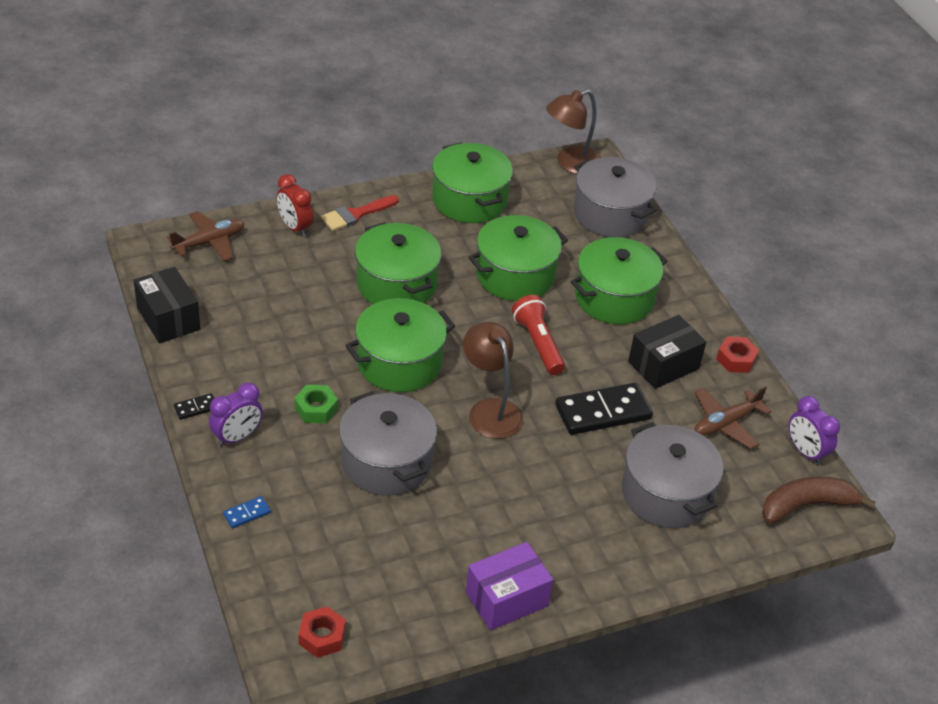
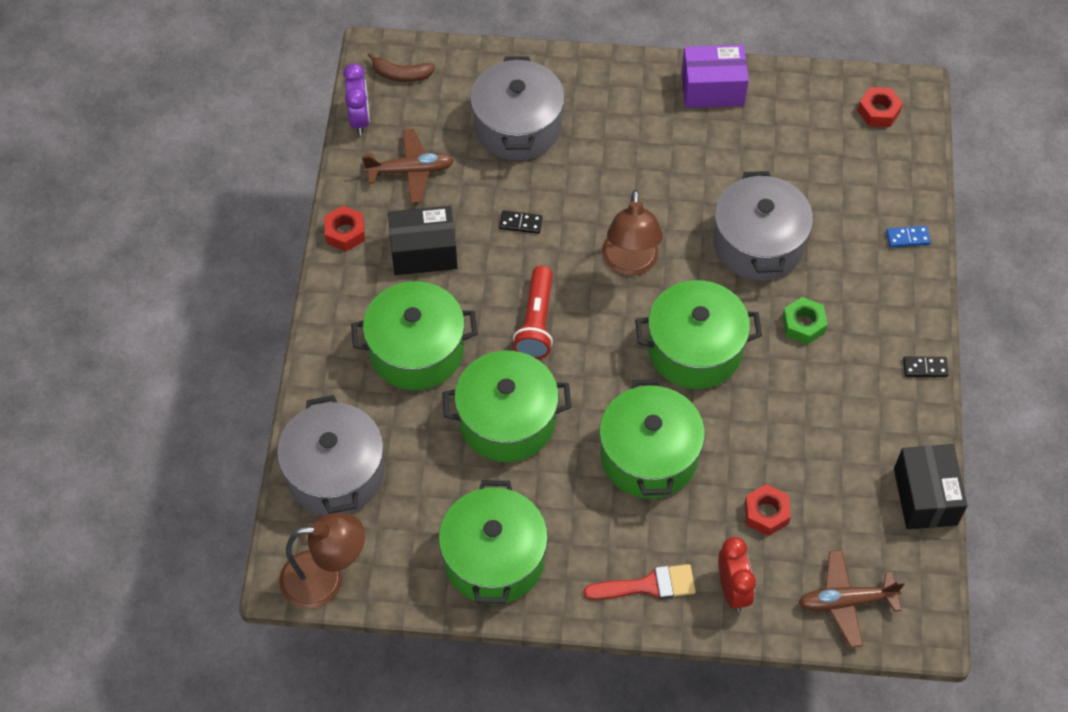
camera: 150 degrees left, 15 degrees up
purple clock [209,382,263,447] -> none
black domino [555,383,653,435] -> black domino [499,210,543,234], size x0.44
brown banana [762,477,876,524] -> brown banana [368,52,435,82], size x0.62
none -> red nut [745,484,791,536]

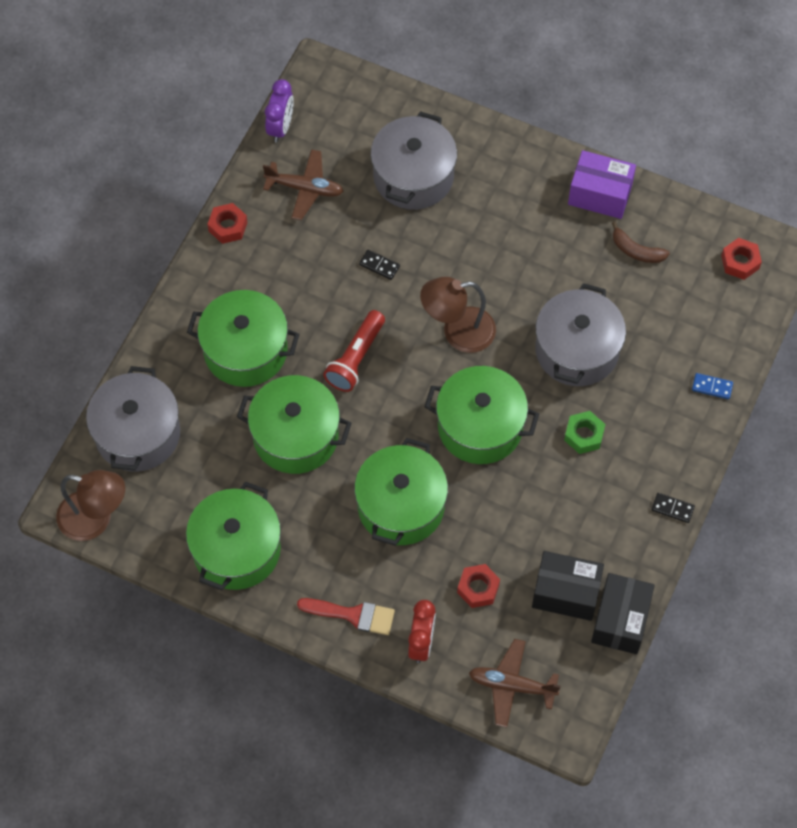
camera: 20 degrees right, 5 degrees up
brown banana [368,52,435,82] -> brown banana moved to [612,221,670,263]
black box [388,206,458,275] -> black box moved to [532,551,604,621]
brown lamp [602,190,663,276] -> brown lamp turned 60 degrees clockwise [420,277,496,353]

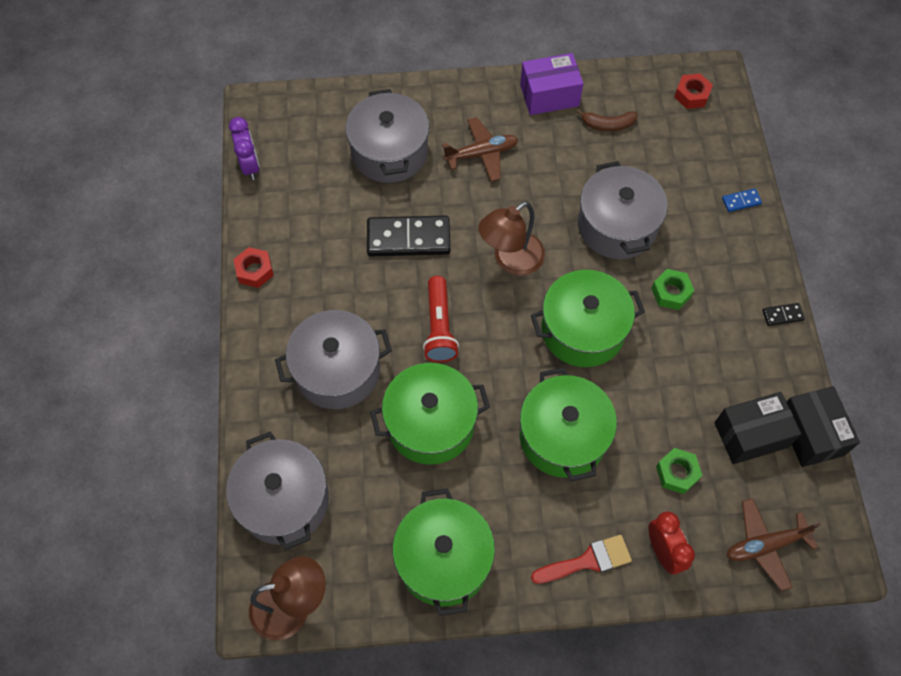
camera: 30 degrees left, 0 degrees up
green pot [187,290,300,387] -> grey pot [275,310,392,409]
brown plane [263,149,344,220] -> brown plane moved to [442,117,518,181]
black domino [359,250,400,280] -> black domino [367,216,450,256], size x2.26
red nut [457,564,500,608] -> green nut [656,448,702,494]

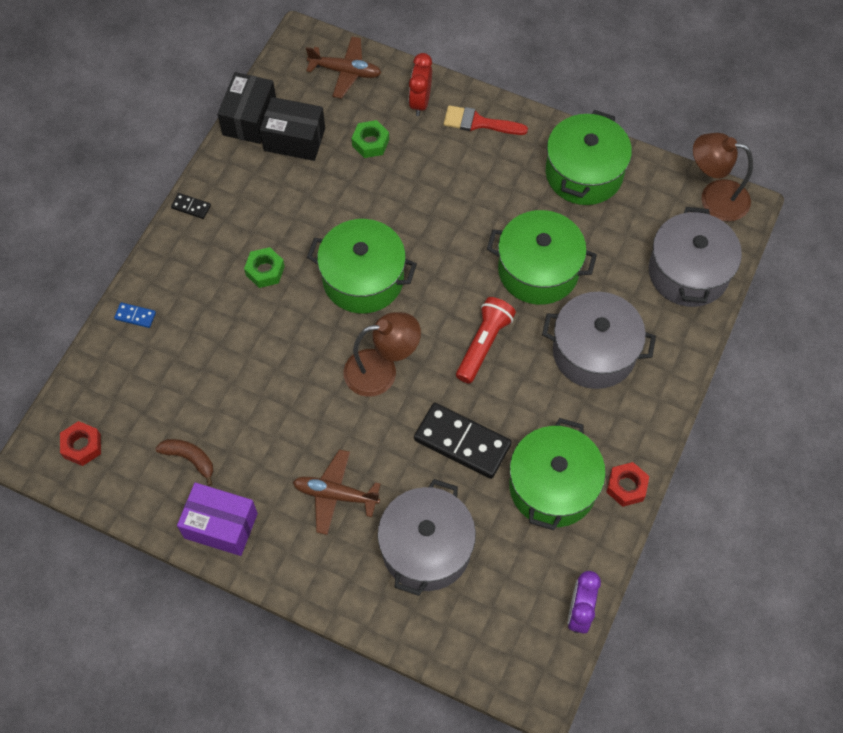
camera: 150 degrees left, 0 degrees up
green pot [519,367,617,482] -> green pot moved to [509,418,606,530]
grey pot [578,161,668,259] -> none

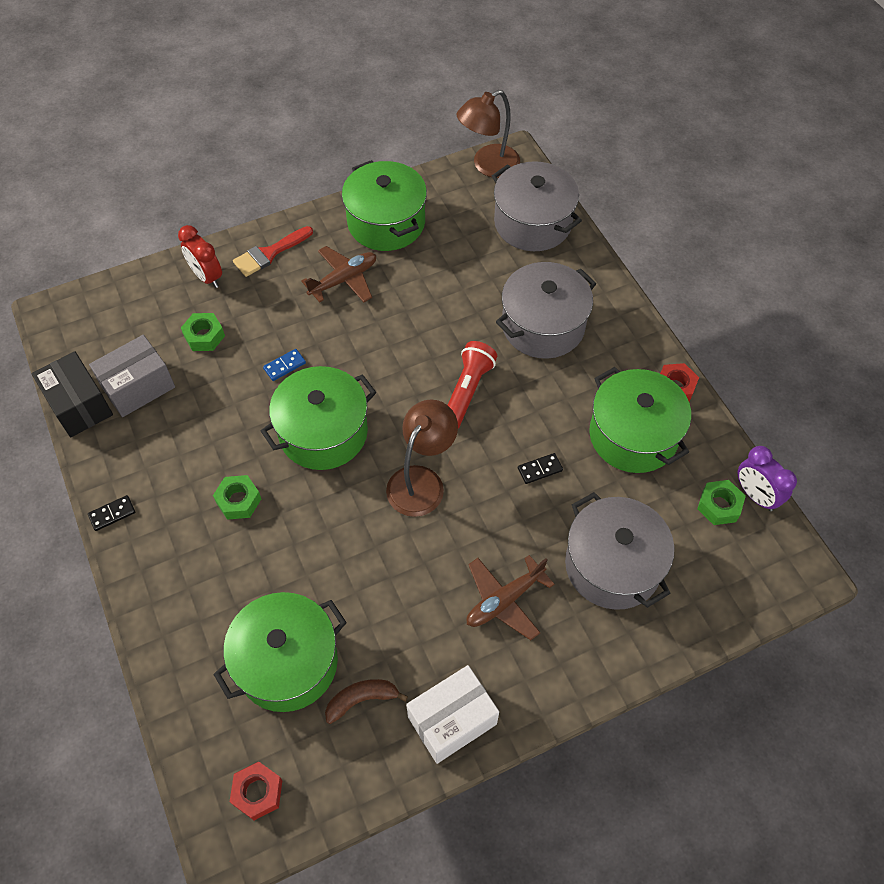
camera: 50 degrees left, 5 degrees down
blue domino [114,302,156,328] -> blue domino moved to [263,349,306,381]
purple box [177,482,258,556] -> white box [406,665,499,764]
black box [260,97,325,161] -> grey box [89,335,175,417]
brown plane [306,37,381,99] -> brown plane moved to [301,246,376,303]
black domino [414,403,512,479] -> black domino [518,453,563,484], size x0.44
red flashlight [456,297,516,384] -> red flashlight turned 45 degrees clockwise [448,341,497,429]
green pot [487,210,597,305] -> green pot moved to [213,592,347,712]
none -> green nut [697,480,746,525]

